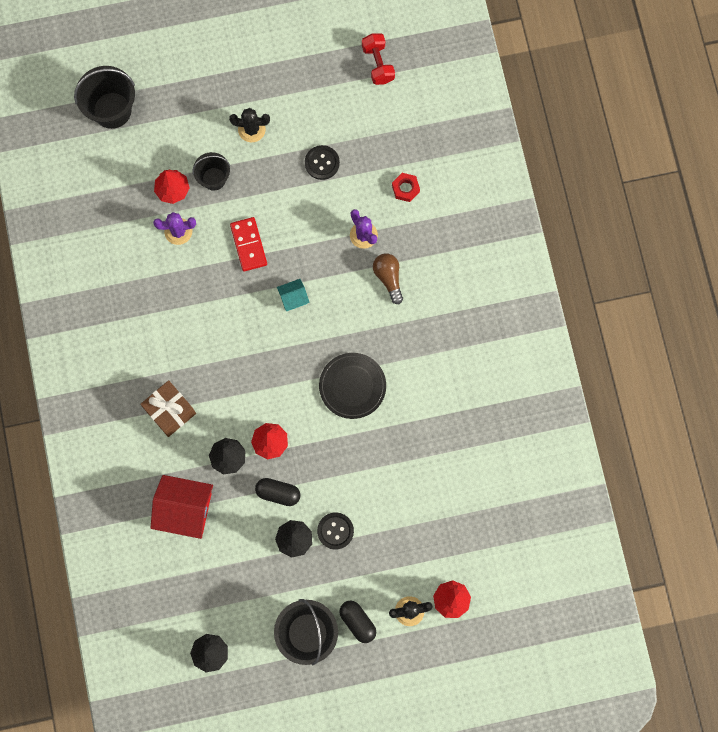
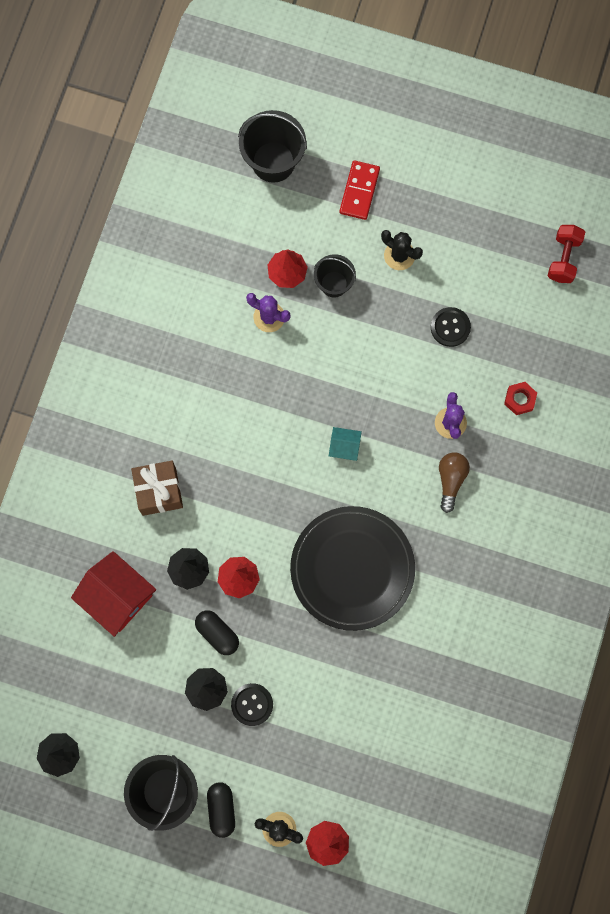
camera: 30 degrees right, 0 degrees up
red domino [230,217,267,272] -> red domino moved to [339,160,380,220]
black plate [319,353,386,419] -> black plate [290,506,415,631], size x1.61

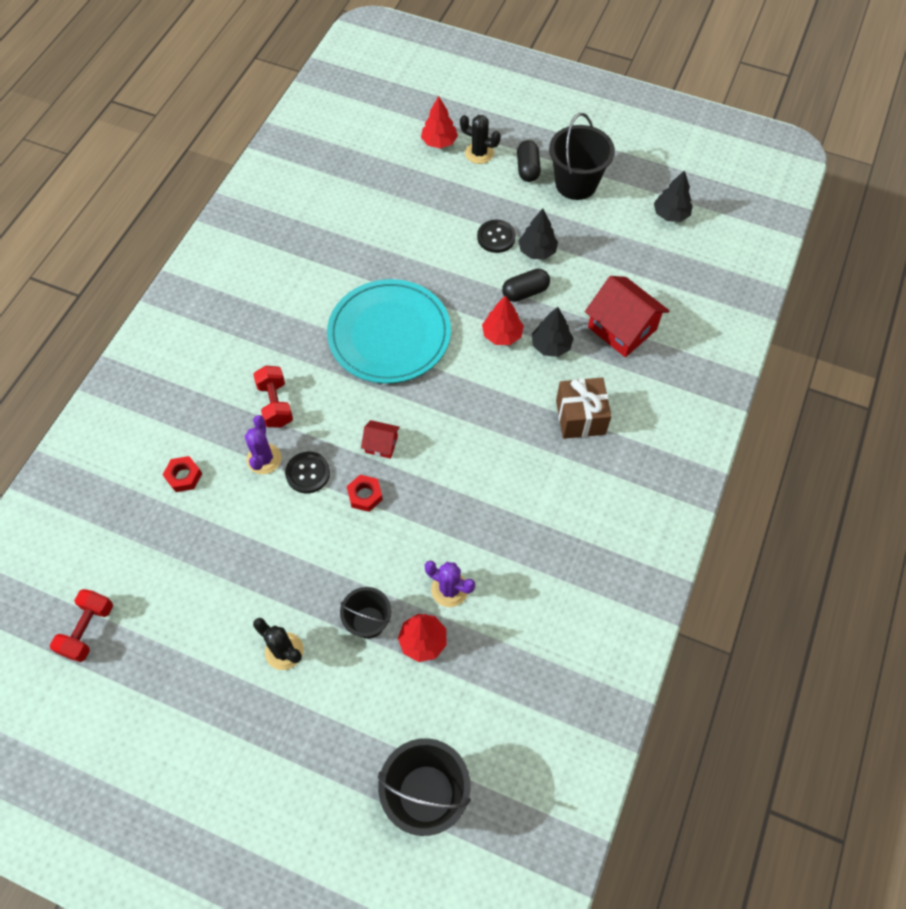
camera: 175 degrees left, 15 degrees down
black capsule [195,610,239,655] -> black capsule turned 75 degrees counterclockwise [502,269,550,302]
black plate [290,506,415,631] -> turquoise plate [327,279,451,384]
turquoise house [329,427,362,461] -> red house [361,420,400,459]
red domino [339,160,380,220] -> none
black button [431,307,471,347] -> black button moved to [285,452,330,493]
brown light bulb [439,452,470,513] -> red dumbbell [253,366,293,428]
none -> red nut [347,475,383,512]

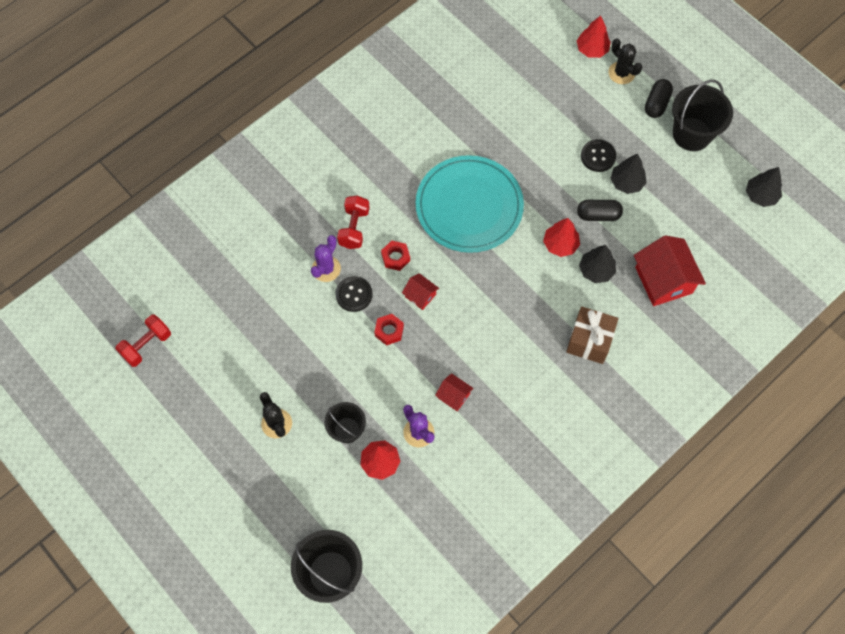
camera: 25 degrees right, 5 degrees up
red nut [163,456,202,492] -> red nut moved to [381,241,410,271]
none -> red house [435,373,474,411]

